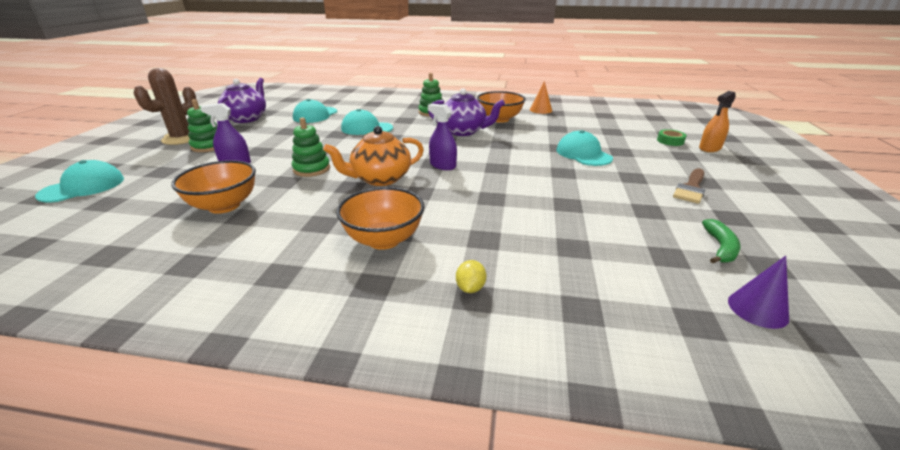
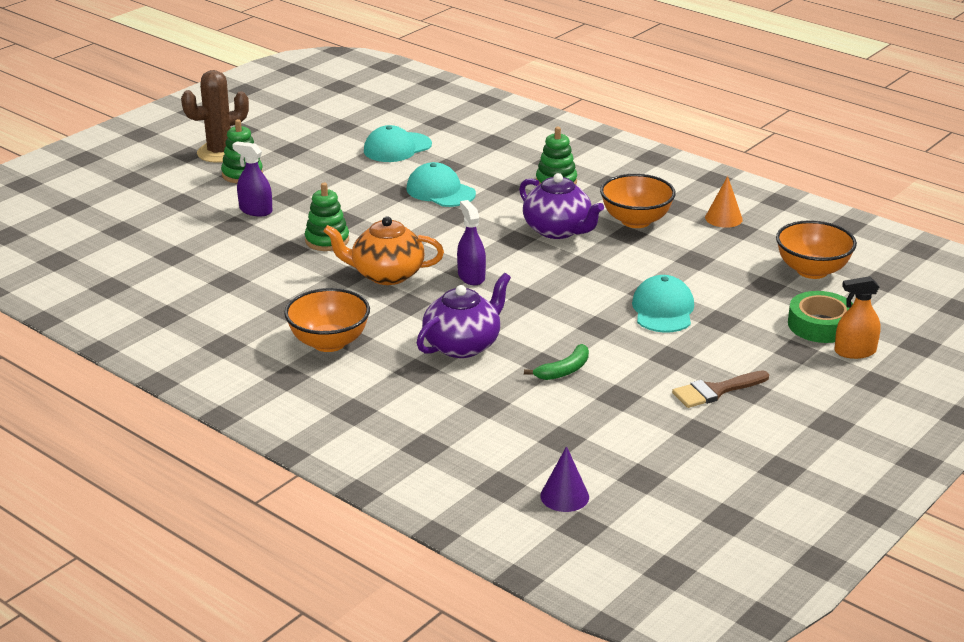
camera: 30 degrees right, 0 degrees up
turquoise cap [35,160,124,203] -> none
orange bowl [171,160,256,214] -> orange bowl moved to [776,220,857,279]
purple teapot [218,78,266,123] -> purple teapot moved to [417,273,511,358]
yellow lemon [456,260,486,293] -> none
green tape [657,129,686,146] -> green tape [788,291,853,343], size x1.69
green banana [702,219,741,263] -> green banana moved to [524,344,589,380]

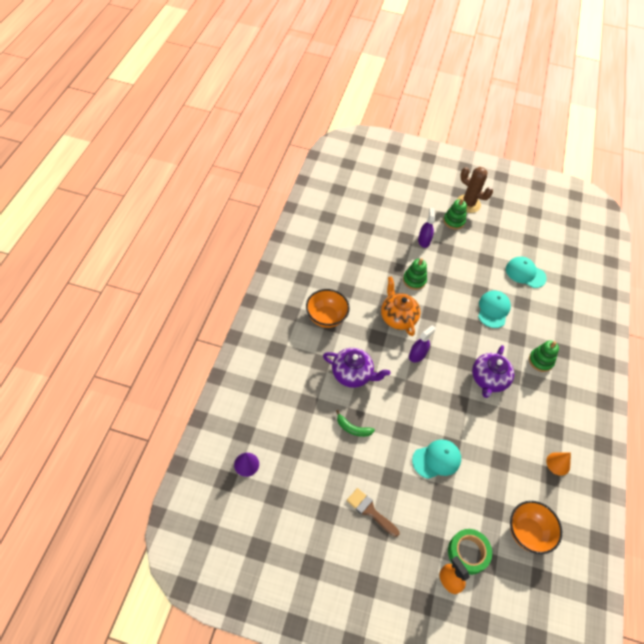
camera: 60 degrees right, 25 degrees up
orange bowl [600,174,676,228] -> none

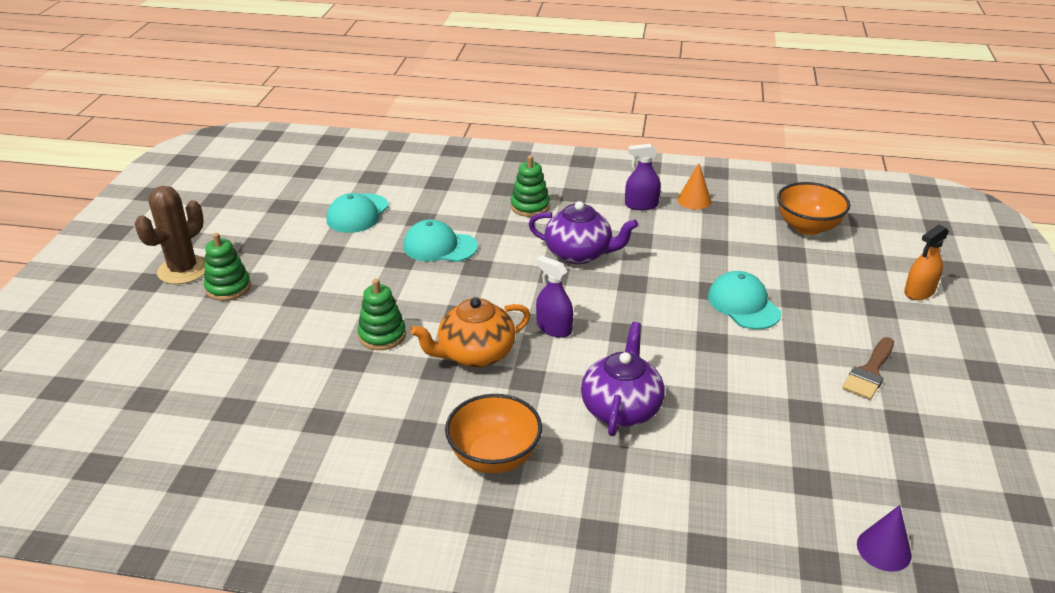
camera: 90 degrees left, 20 degrees down
green banana [336,410,375,437] -> none
purple spray bottle [418,208,435,248] -> purple spray bottle moved to [625,144,661,210]
green tape [448,529,492,575] -> none

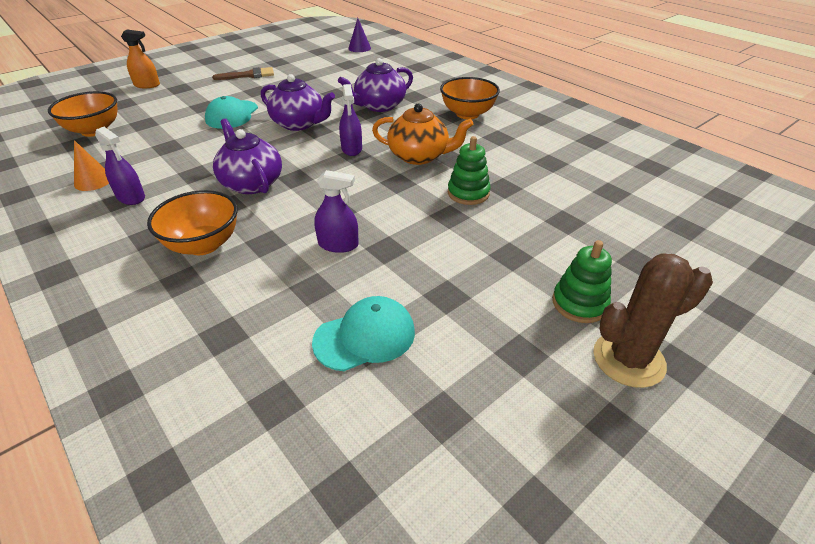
camera: 140 degrees left, 5 degrees up
turquoise cap [403,219,478,262] -> purple spray bottle [314,170,359,253]
green stacking toy [511,155,550,217] -> orange bowl [147,190,238,255]
none -> purple teapot [261,74,335,131]

